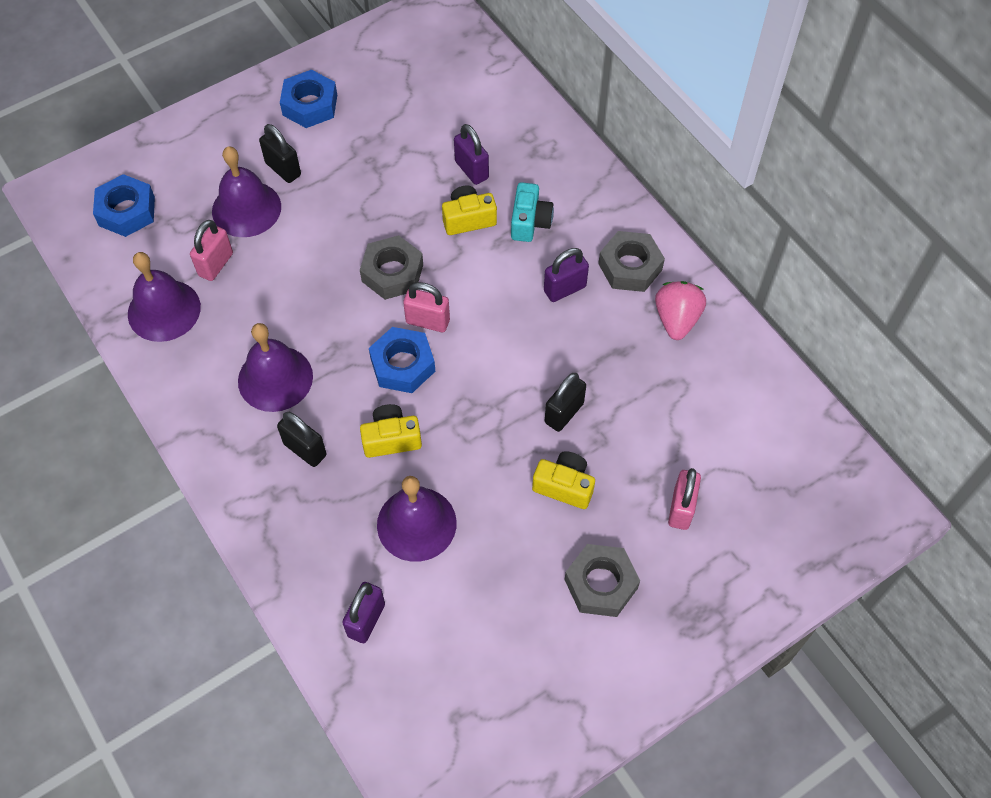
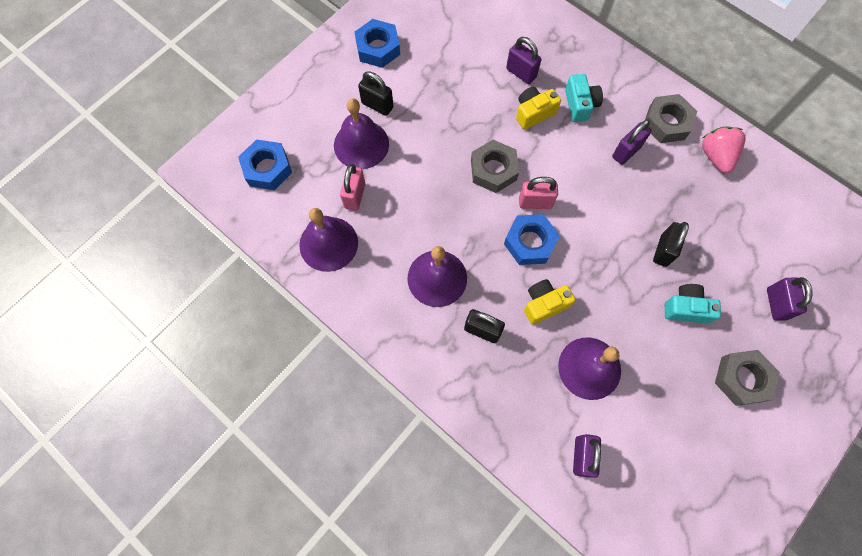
camera: 15 degrees left, 10 degrees up
yellow camera [532,451,595,509] -> turquoise camera [665,284,721,324]
pink padlock [668,468,701,530] -> purple padlock [767,277,813,321]

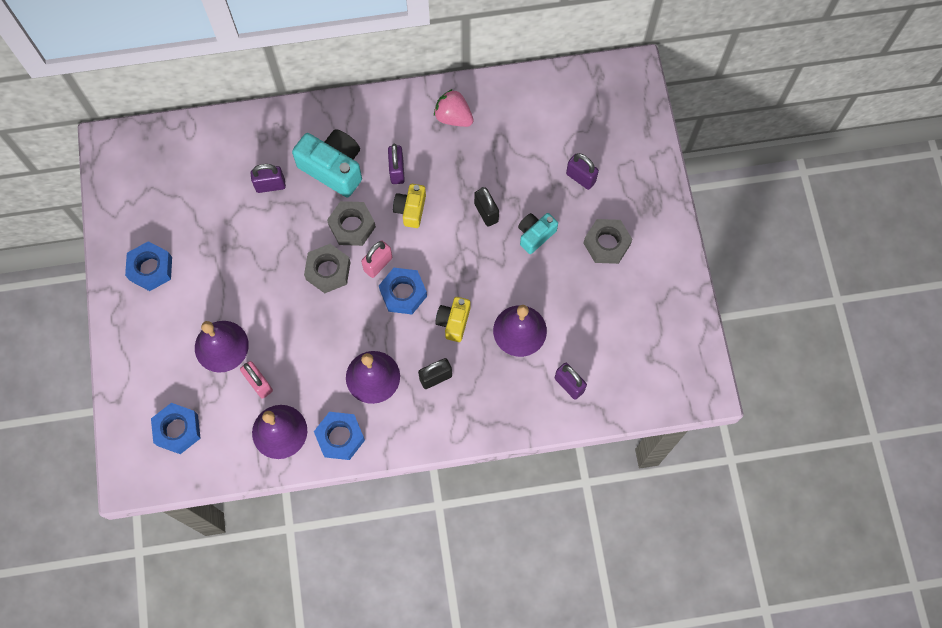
camera: 50 degrees left, 0 degrees up
black padlock [358,72,393,116] -> none
yellow camera [516,87,561,130] -> yellow camera moved to [393,184,426,228]
turquoise camera [565,74,603,122] -> turquoise camera [292,129,362,197], size x1.70
grey nut [645,94,697,143] -> grey nut moved to [327,201,376,246]
none -> blue nut [314,412,365,460]

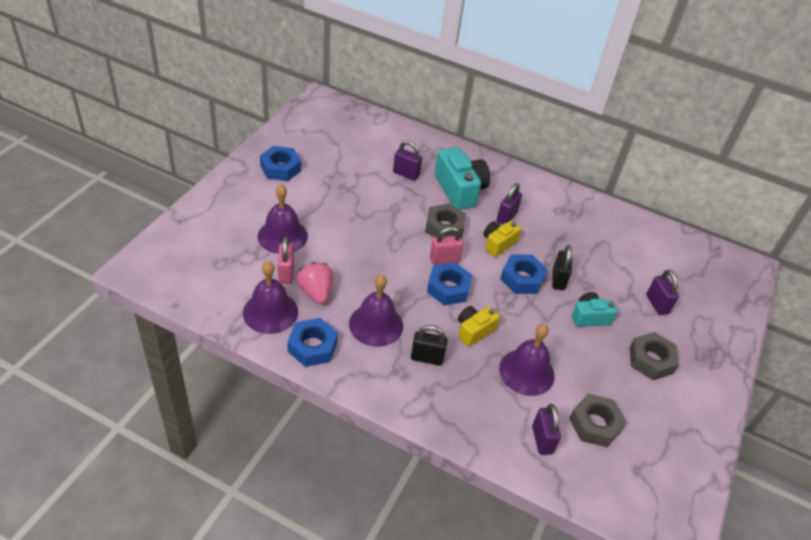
camera: 30 degrees right, 25 degrees down
blue nut [151,403,201,454] -> blue nut moved to [500,255,548,294]
grey nut [304,244,350,293] -> grey nut moved to [569,394,627,447]
pink strawberry [434,89,474,127] -> pink strawberry moved to [297,262,333,304]

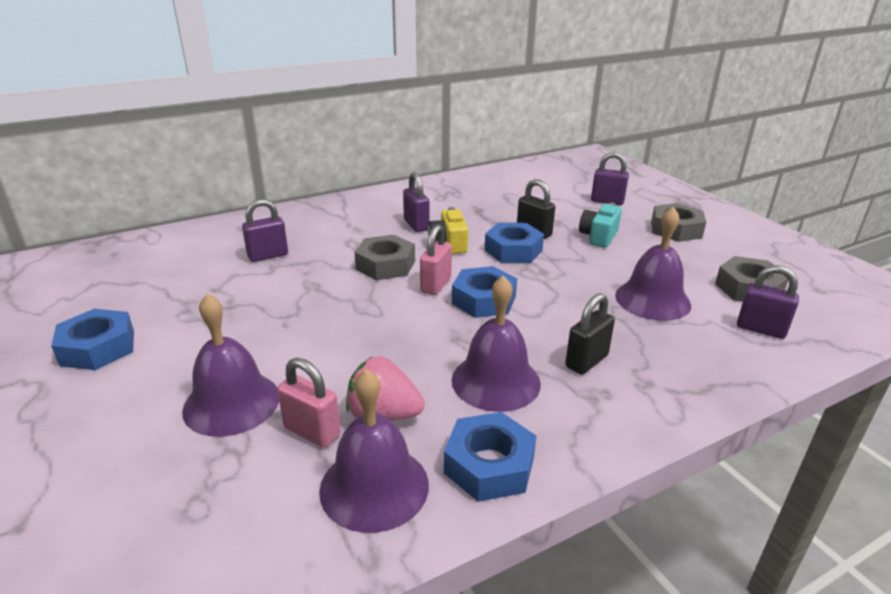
camera: 50 degrees left, 15 degrees down
turquoise camera [435,147,490,210] -> none
yellow camera [458,306,500,347] -> none

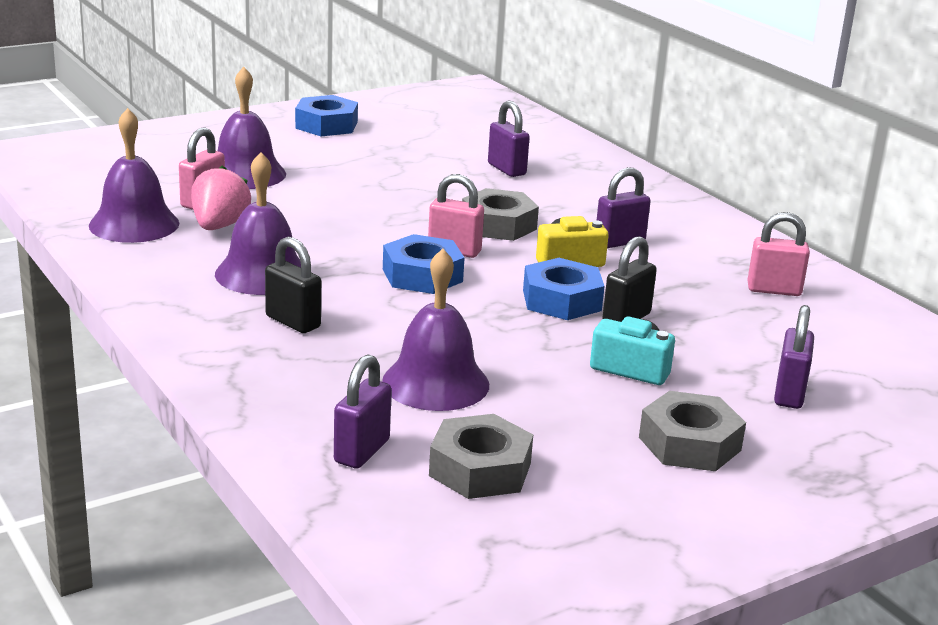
camera: 85 degrees right, 5 degrees down
blue nut [444,412,536,502] -> none
none -> pink padlock [748,212,810,296]

